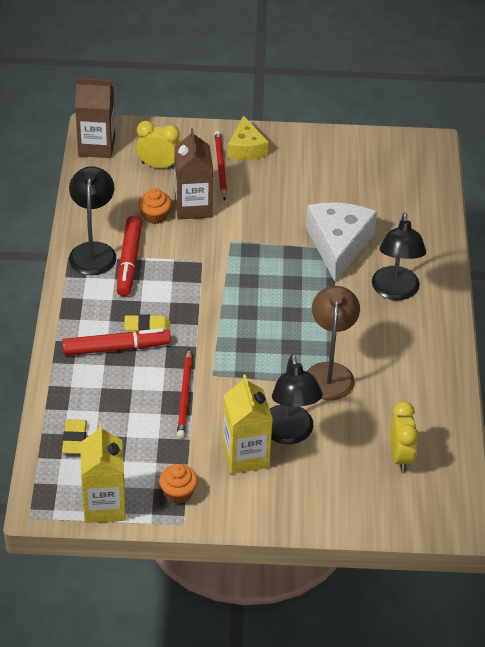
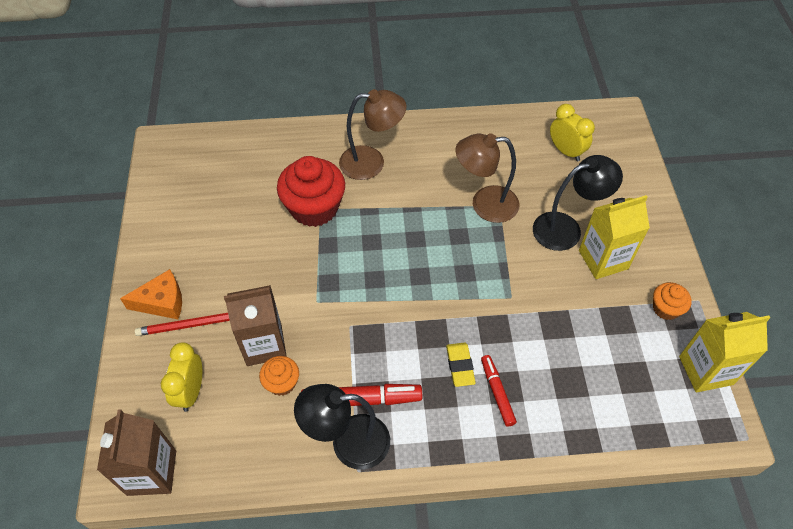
camera: 95 degrees left, 10 degrees up
red marker [62,328,171,356] -> red marker [481,355,517,427], size x0.63
yellow eraser [62,419,87,454] -> none
red pencil [177,348,192,439] -> none
yellow cheese [228,115,269,160] -> orange cheese [120,269,182,319]
white cheese [306,202,377,282] -> red cupcake [277,156,345,227]
black lamp [372,213,426,300] -> brown lamp [339,89,406,180]
yellow clock [390,401,419,472] -> yellow clock turned 60 degrees clockwise [550,104,595,161]

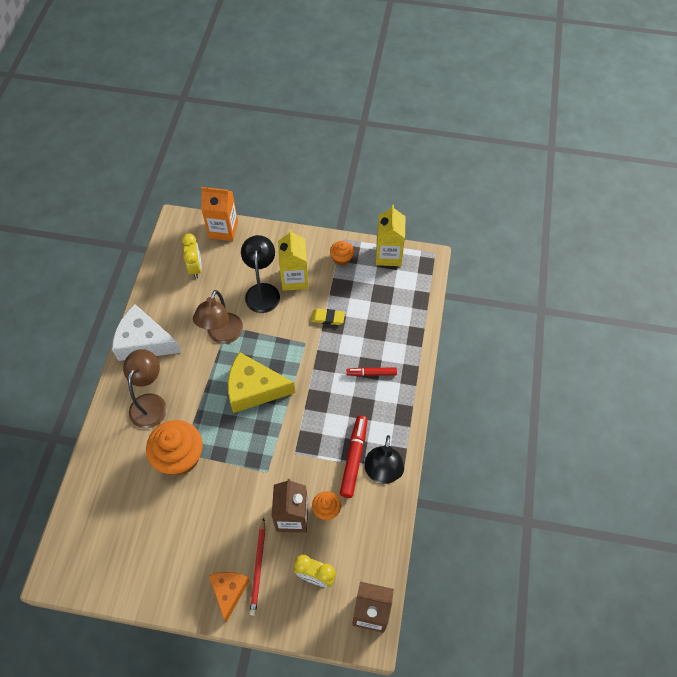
camera: 75 degrees left, 5 degrees up
red cupcake [277,156,345,227] -> orange cupcake [146,420,203,475]
yellow eraser [446,343,476,387] -> yellow eraser moved to [311,309,345,325]
yellow clock [550,104,595,161] -> yellow clock turned 105 degrees clockwise [182,233,202,278]
none -> white cheese [112,304,182,361]
none -> orange carton [201,187,238,241]
none -> yellow cheese [228,352,295,413]

